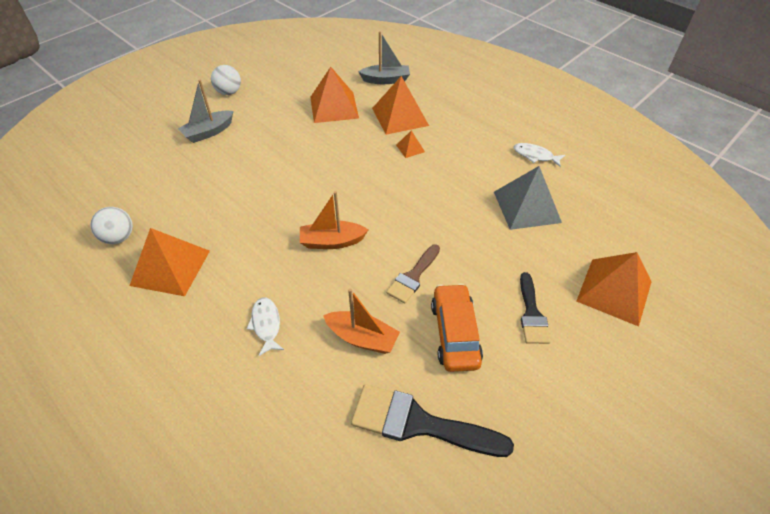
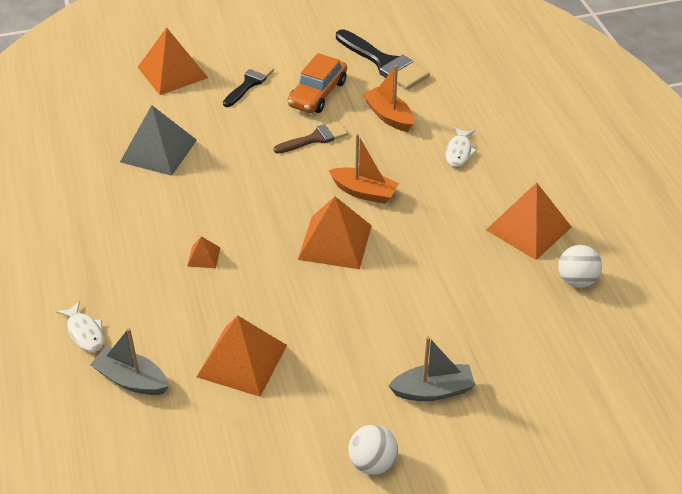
camera: 150 degrees left, 5 degrees down
orange pyramid [372,76,429,135] -> orange pyramid moved to [298,196,372,269]
white fish [514,143,565,167] -> white fish moved to [56,301,104,352]

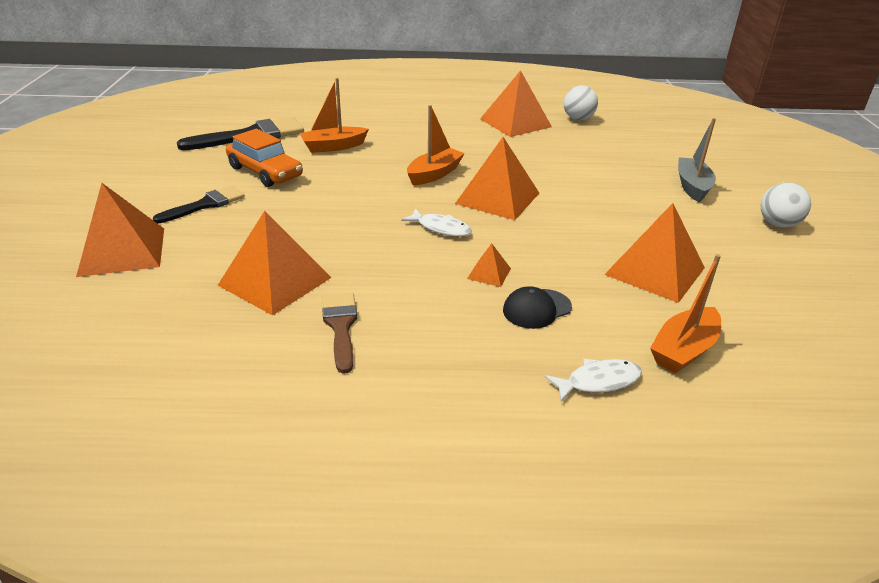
camera: 75 degrees left, 10 degrees down
grey boat [90,328,169,395] -> orange boat [650,254,721,374]
grey pyramid [120,105,197,176] -> orange pyramid [218,211,331,316]
black brush [223,63,274,107] -> black brush turned 90 degrees clockwise [153,186,245,224]
brown brush [273,121,348,154] -> brown brush moved to [322,293,357,374]
white fish [445,127,477,167] -> white fish moved to [401,209,472,237]
none -> black cap [503,286,572,329]

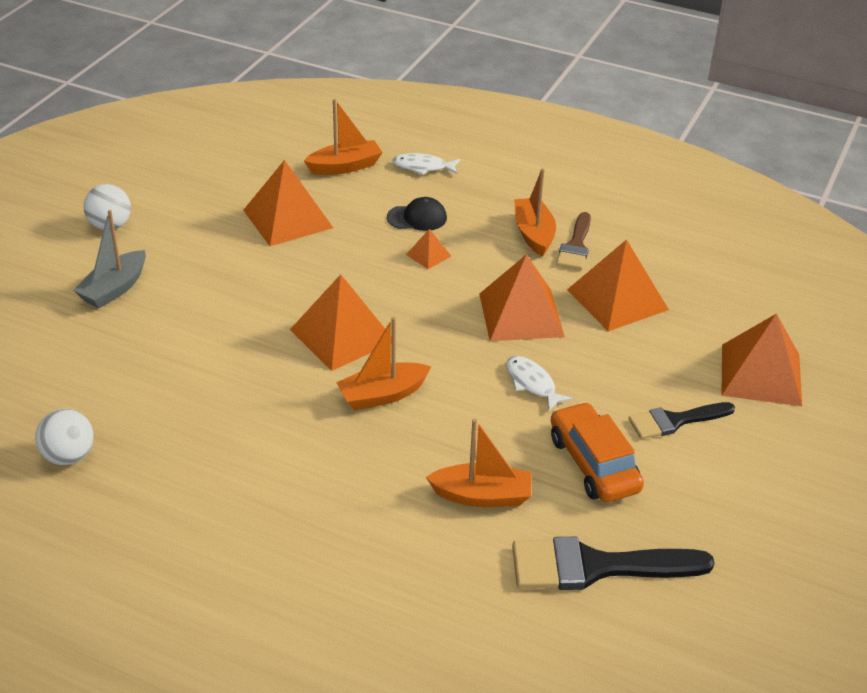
camera: 155 degrees left, 5 degrees up
white fish [401,209,472,237] -> white fish moved to [506,356,573,411]
orange pyramid [480,70,552,137] -> orange pyramid moved to [479,254,565,341]
none -> orange boat [514,168,556,257]

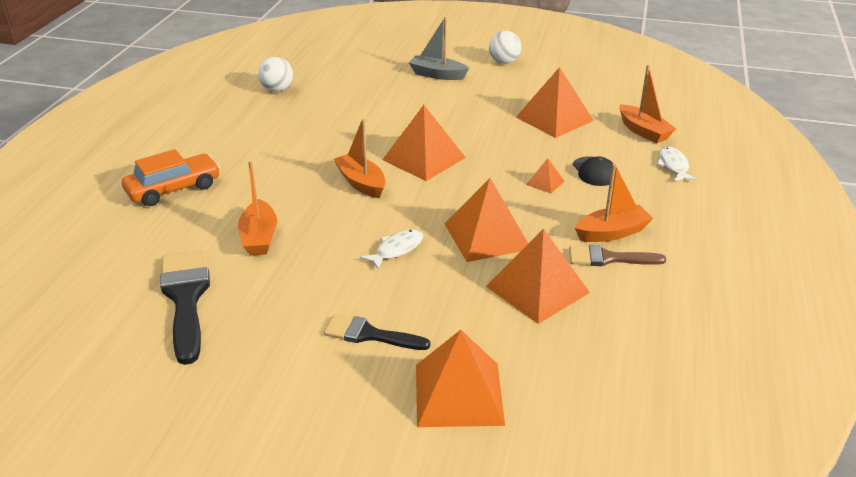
camera: 80 degrees right, 5 degrees down
orange car [551,402,644,502] -> orange car moved to [122,149,220,206]
black brush [629,402,735,439] -> black brush turned 45 degrees counterclockwise [324,314,431,350]

